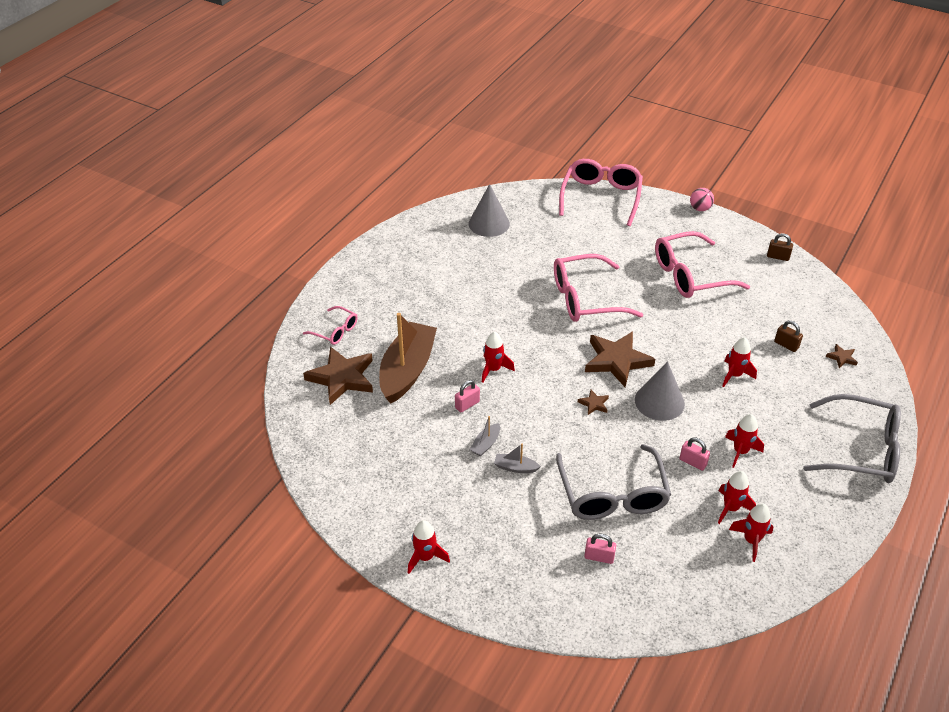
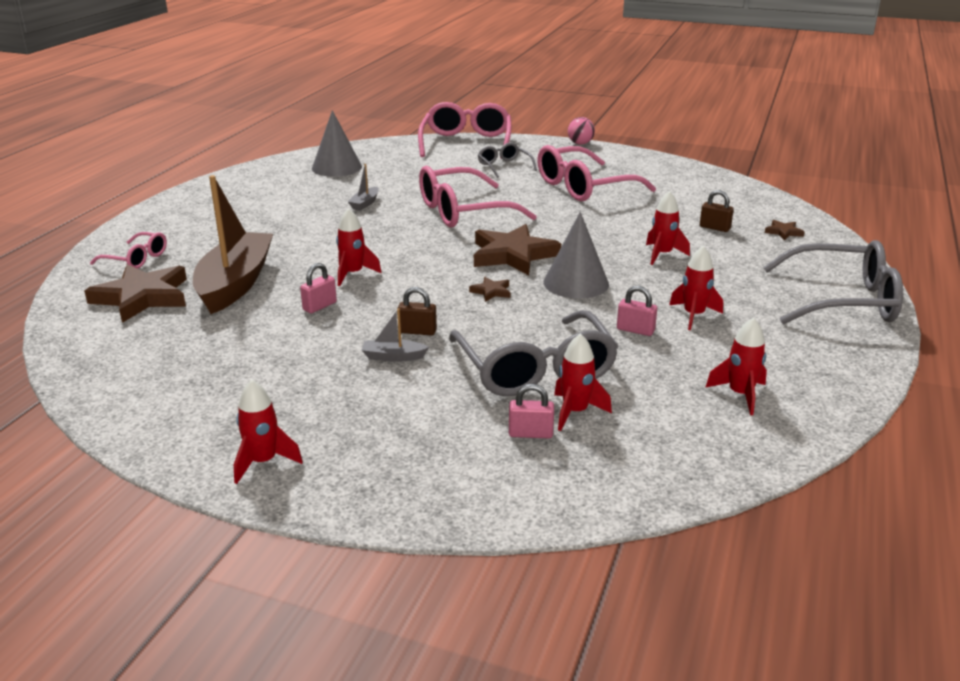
camera: 10 degrees left, 15 degrees down
grey boat [469,416,500,457] -> grey boat moved to [348,164,379,210]
red rocket [718,471,756,524] -> red rocket moved to [554,333,612,431]
brown padlock [767,233,793,261] -> brown padlock moved to [398,287,437,336]
none -> grey glasses [478,143,537,178]

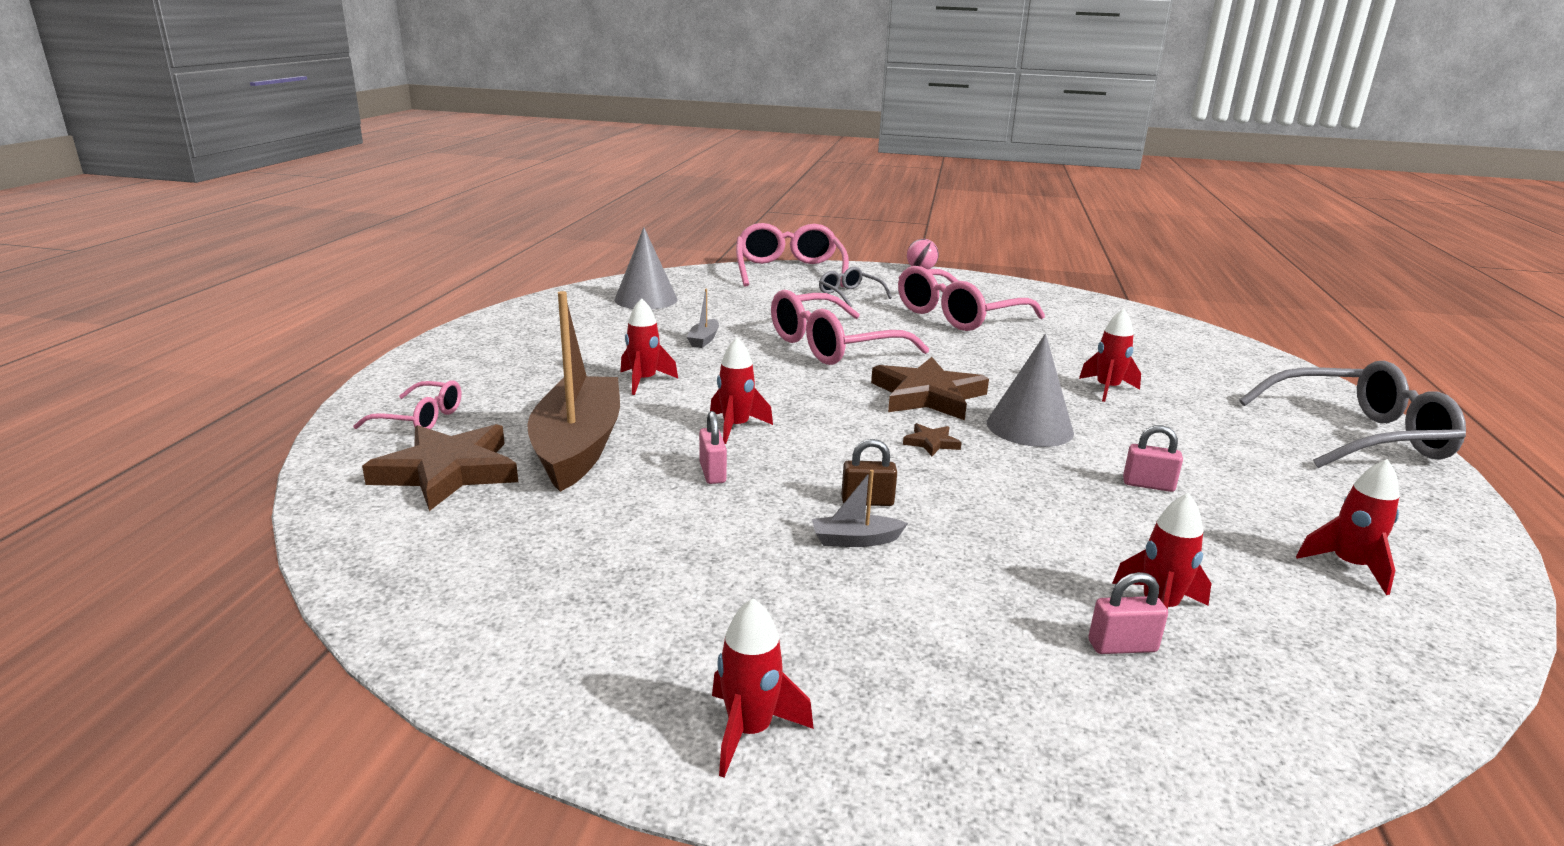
camera: 10 degrees left, 5 degrees down
pink padlock [300,263,337,313] -> pink padlock turned 45 degrees counterclockwise [699,411,727,484]
grey glasses [449,310,618,396] -> none
red rocket [669,246,723,330] -> red rocket moved to [621,298,678,395]
brown padlock [700,190,734,232] -> none
brown star [765,220,804,240] -> none

